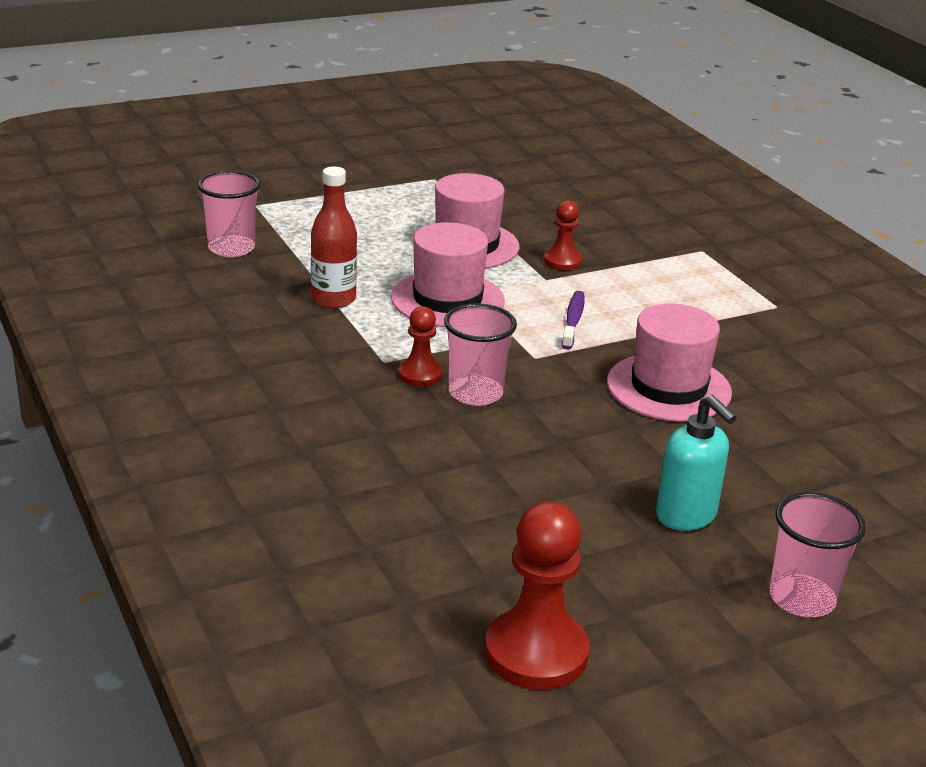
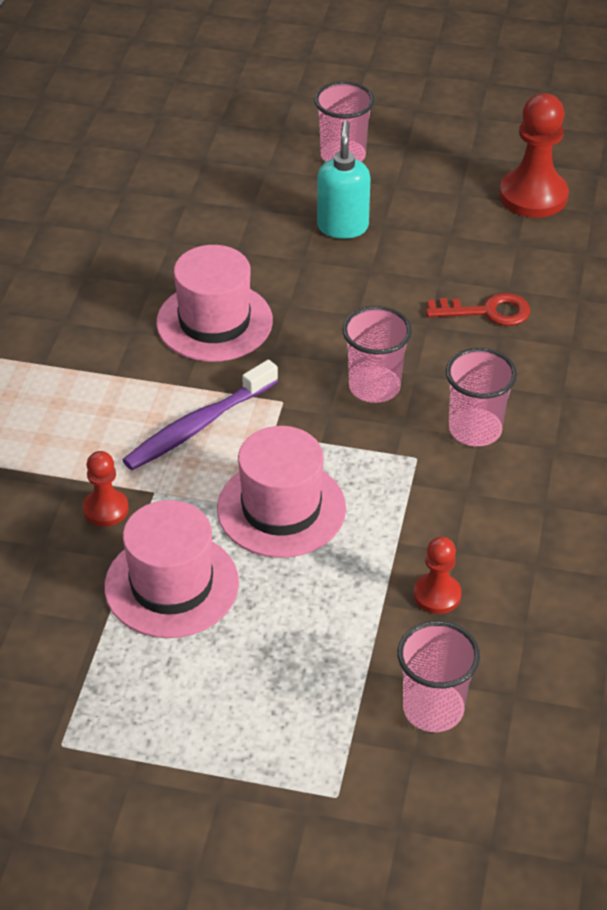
camera: 140 degrees left, 15 degrees up
red bottle [311,167,357,308] -> none
red pawn [399,306,443,387] -> red pawn moved to [414,537,461,614]
purple toothbrush [562,291,585,350] -> purple toothbrush [123,360,278,470], size x1.57
none -> red key [426,293,530,326]
none -> pink cup [446,348,517,446]

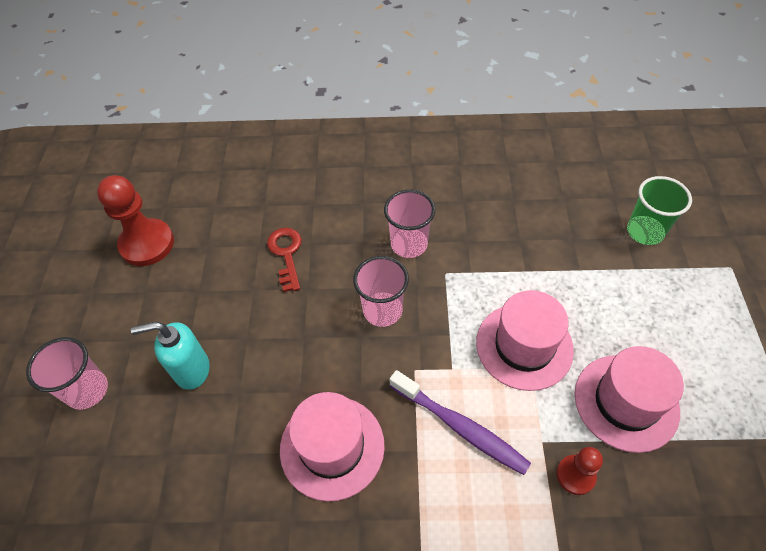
camera: 100 degrees left, 10 degrees up
pink cup [397,621,480,732] -> green cup [627,176,692,245]
red pawn [414,537,461,614] -> none

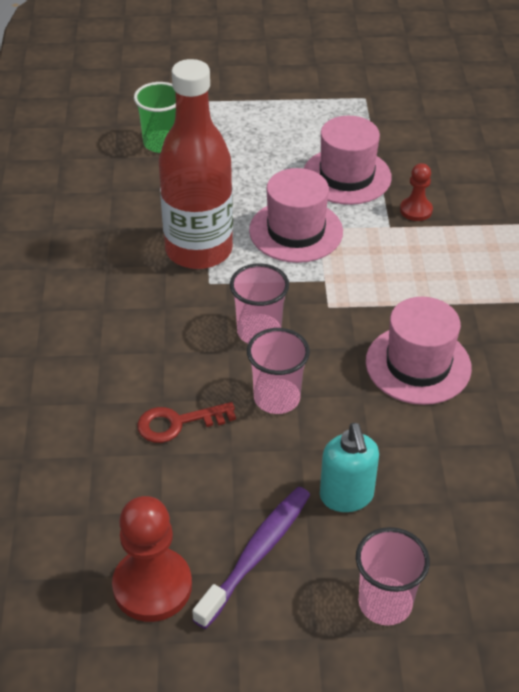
camera: 95 degrees left, 10 degrees down
pink cup [384,190,435,258] -> pink cup moved to [247,328,310,414]
purple toothbrush [390,370,531,475] -> purple toothbrush moved to [192,487,310,629]
none -> red bottle [159,59,233,269]

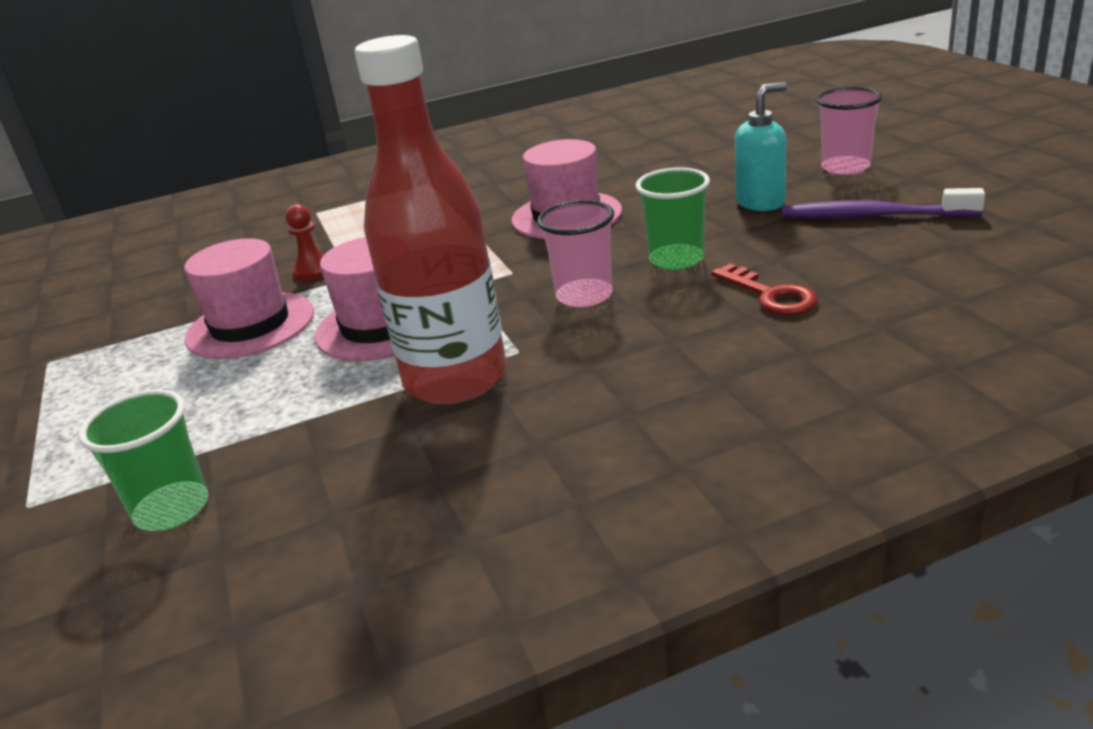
camera: 105 degrees left, 15 degrees down
red pawn [112,496,192,622] -> none
pink cup [247,328,310,414] -> green cup [636,167,710,270]

